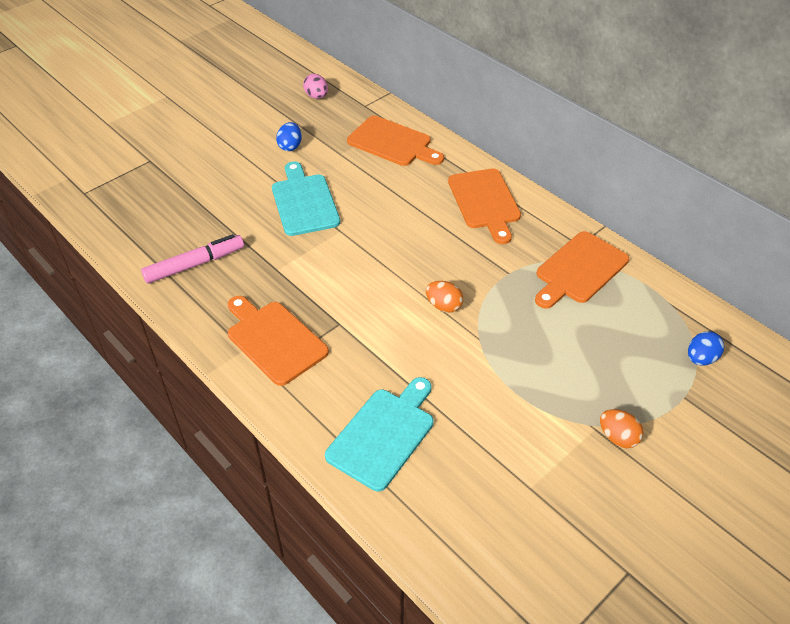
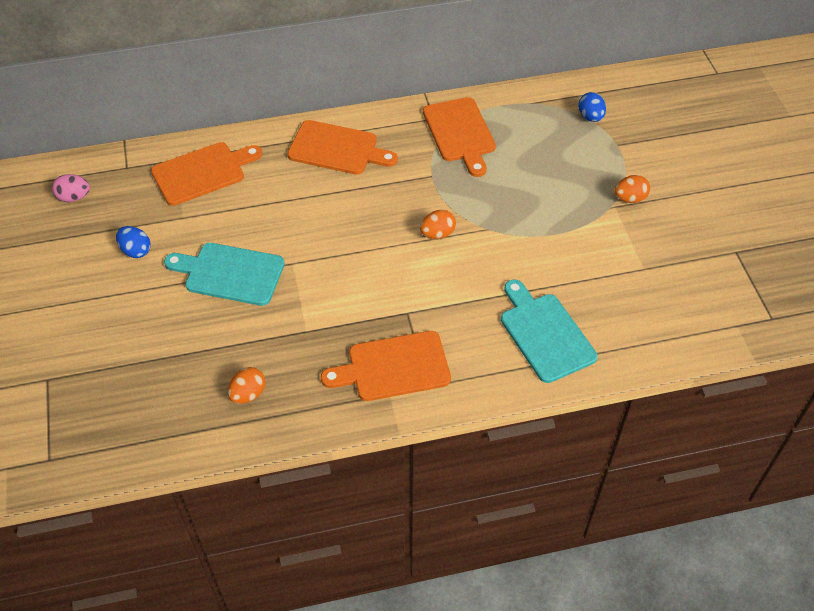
camera: 60 degrees left, 5 degrees up
pink marker [141,234,244,284] -> orange egg [228,367,266,404]

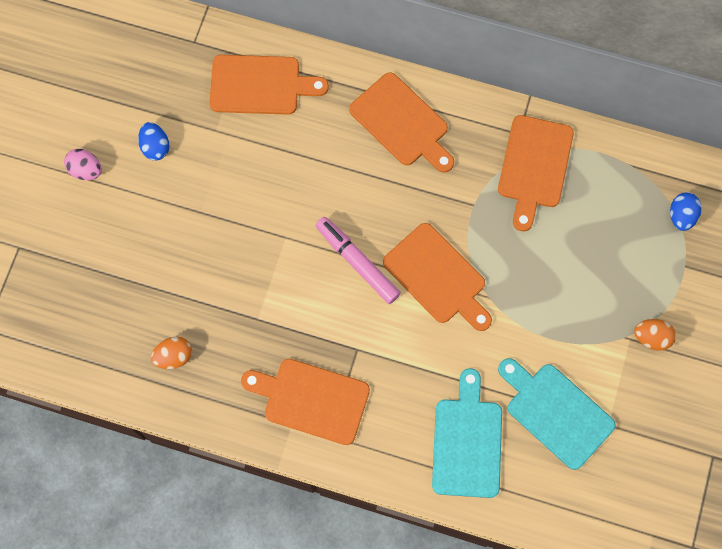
camera: 30 degrees right, 20 degrees up
pink egg [52,174,90,202] -> pink egg moved to [64,149,102,180]
turquoise cutting board [164,243,285,306] -> turquoise cutting board moved to [498,358,616,470]
orange egg [420,210,456,239] -> orange cutting board [383,223,492,331]
none -> pink marker [315,217,401,304]

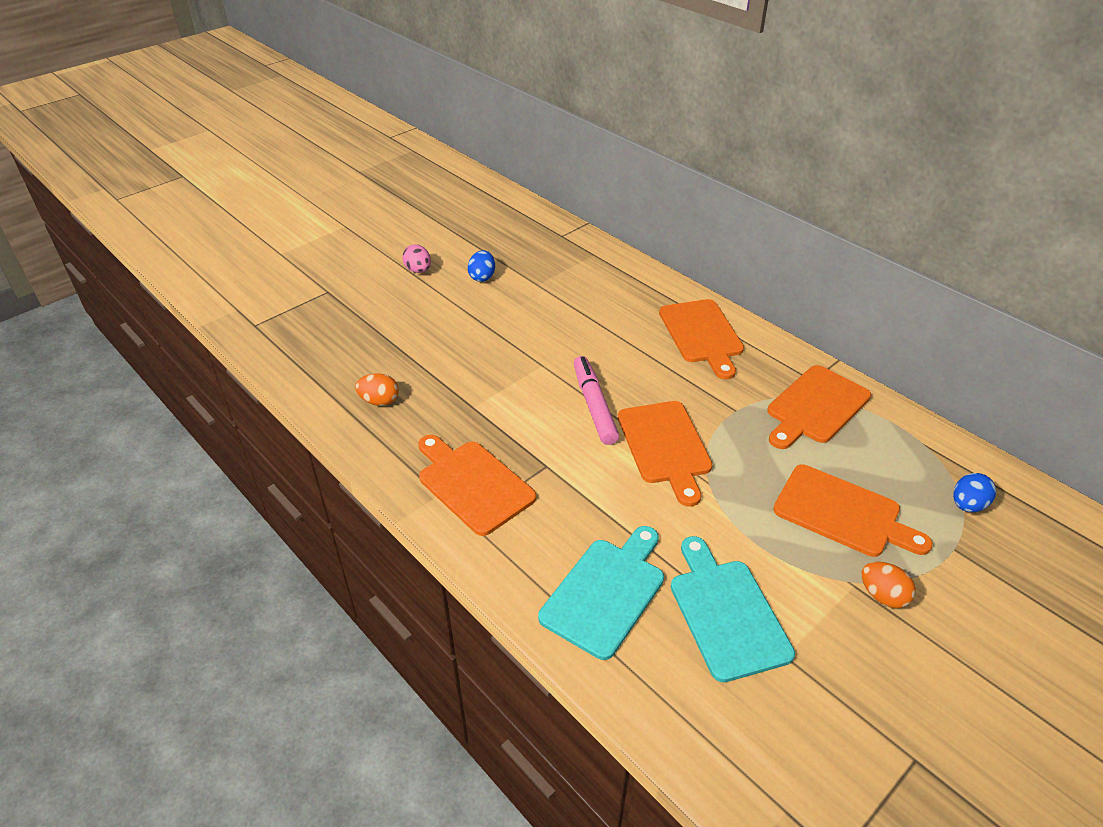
camera: 30 degrees right, 30 degrees down
orange cutting board [210,55,329,115] -> orange cutting board moved to [773,464,933,557]

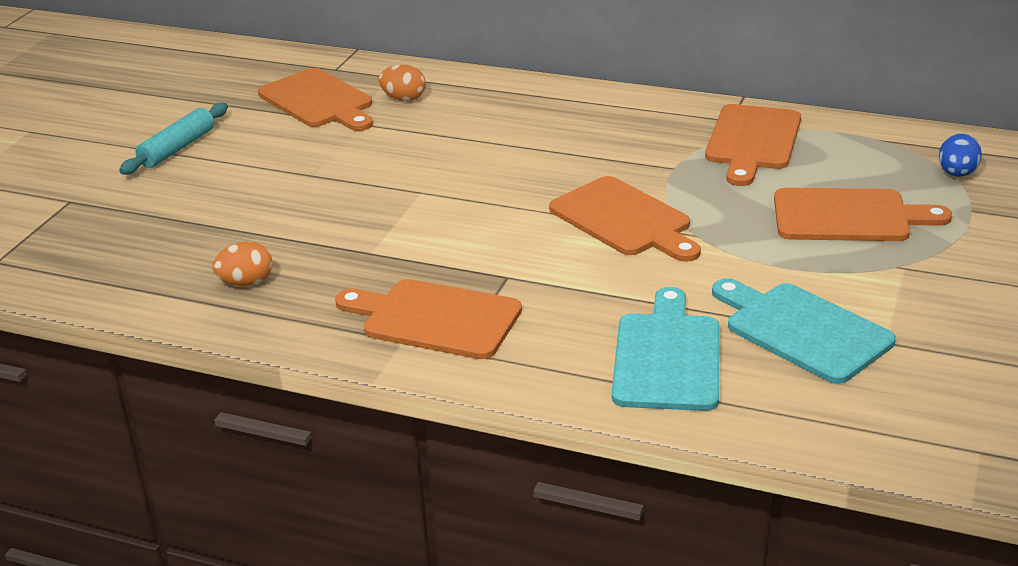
camera: 25 degrees left, 10 degrees down
pink egg [402,244,431,273] -> turquoise rolling pin [119,103,228,174]
blue egg [468,250,495,282] -> none
pink marker [573,356,619,445] -> none
orange cutting board [659,299,744,379] -> orange cutting board moved to [258,68,373,131]
orange egg [861,562,916,608] -> orange egg moved to [378,65,426,101]

